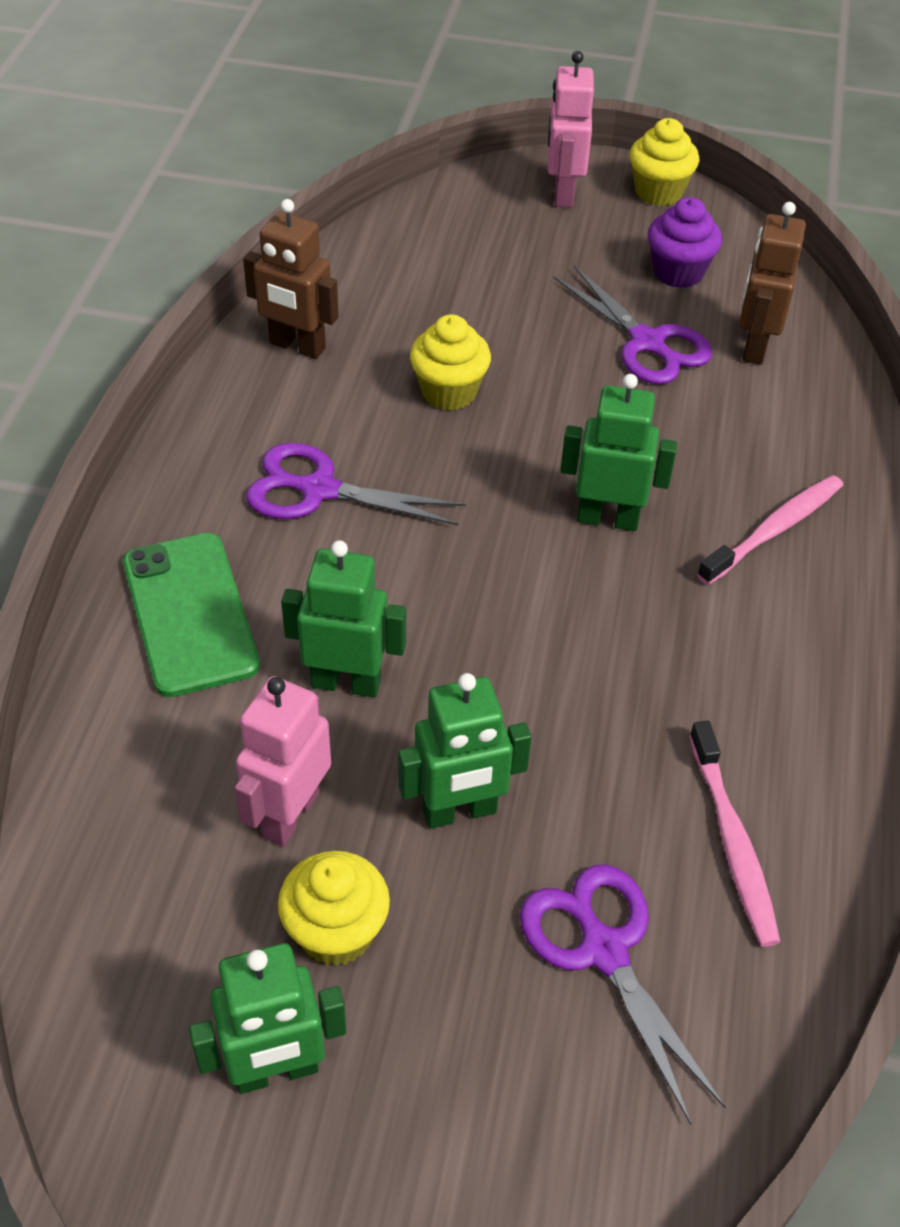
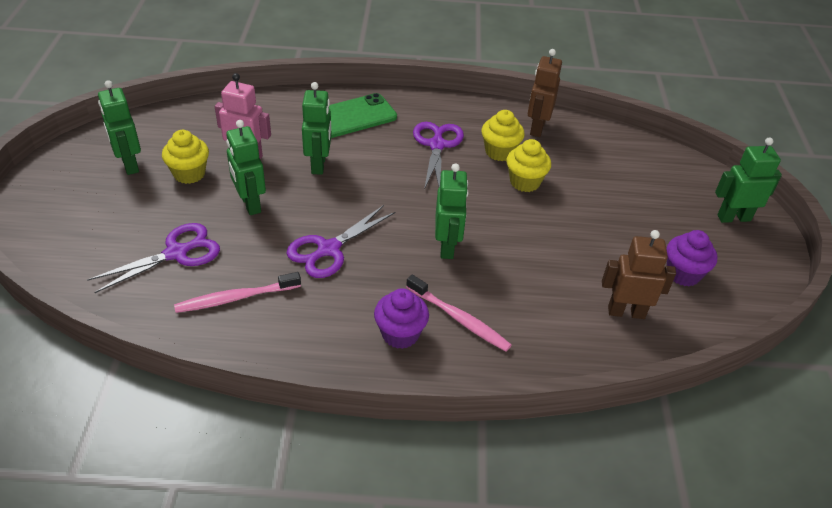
camera: 80 degrees right, 5 degrees down
pink robot [548,51,594,207] -> green robot [715,137,782,223]
purple scissors [554,265,712,384] -> purple scissors moved to [286,205,395,278]
yellow cupcake [629,118,700,206] -> yellow cupcake moved to [482,110,525,161]
none -> purple cupcake [374,288,429,349]

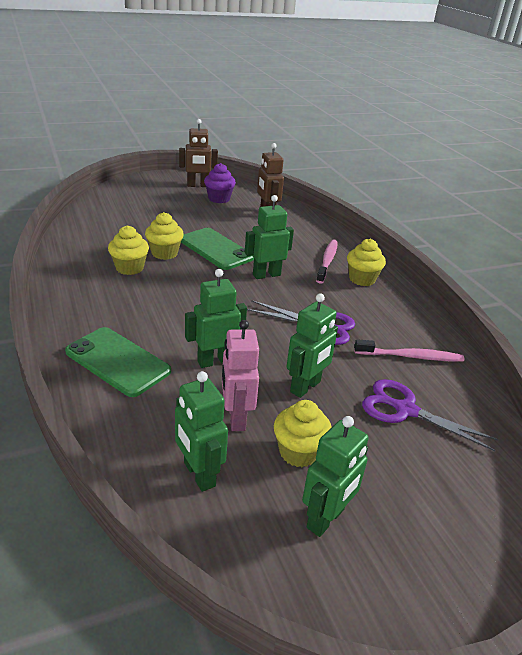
camera: 115 degrees left, 10 degrees down
pink toothbrush [174,272,301,313] -> pink toothbrush turned 45 degrees counterclockwise [354,339,464,362]
purple cupcake [374,288,429,349] -> yellow cupcake [347,239,386,286]
purple scissors [413,122,464,190] -> none
brown robot [528,49,562,137] -> brown robot moved to [179,119,218,187]
green robot [715,137,782,223] -> green robot moved to [175,371,228,492]
none -> green phone [181,228,254,270]

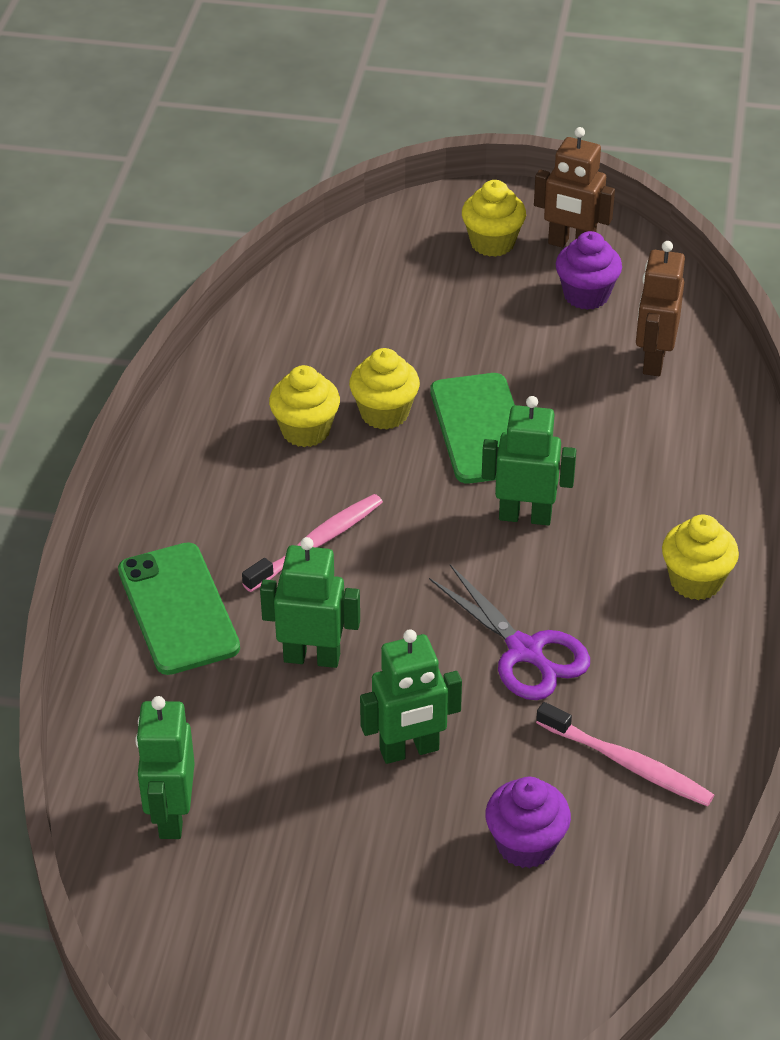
camera: 35 degrees right, 10 degrees up
pink robot [222,320,259,431] -> none
yellow cupcake [274,400,332,467] -> yellow cupcake moved to [462,180,526,257]
green robot [302,416,369,537] -> none
pink toothbrush [316,239,338,284] -> pink toothbrush moved to [242,494,383,592]
purple scissors [362,379,499,451] -> purple cupcake [485,777,571,868]

